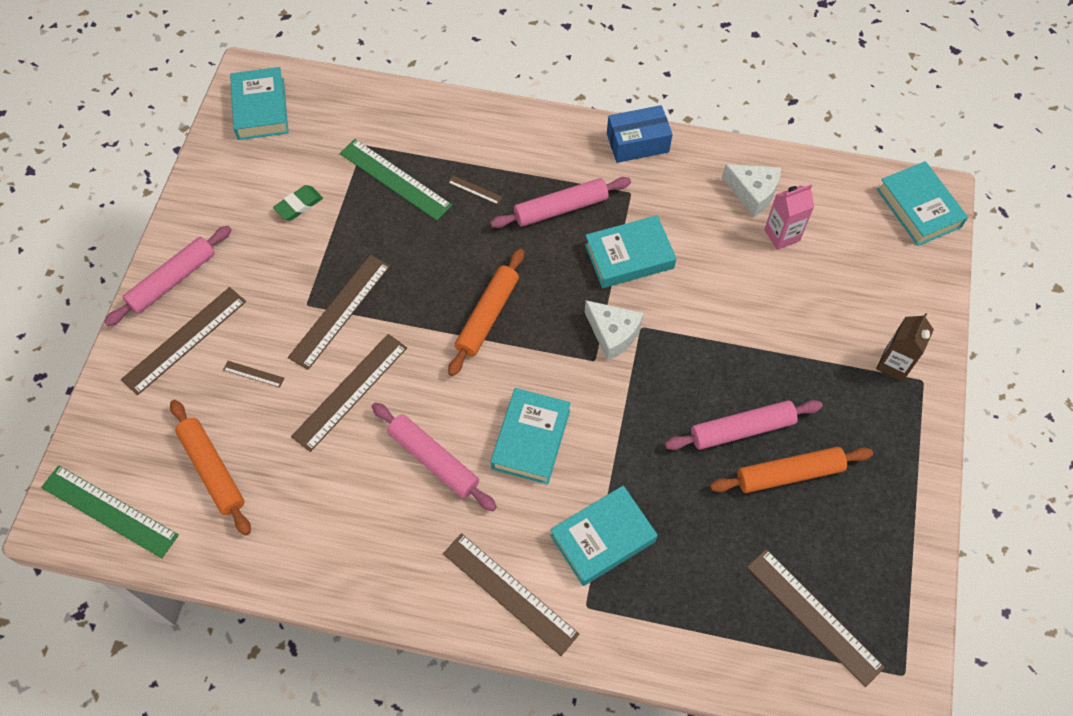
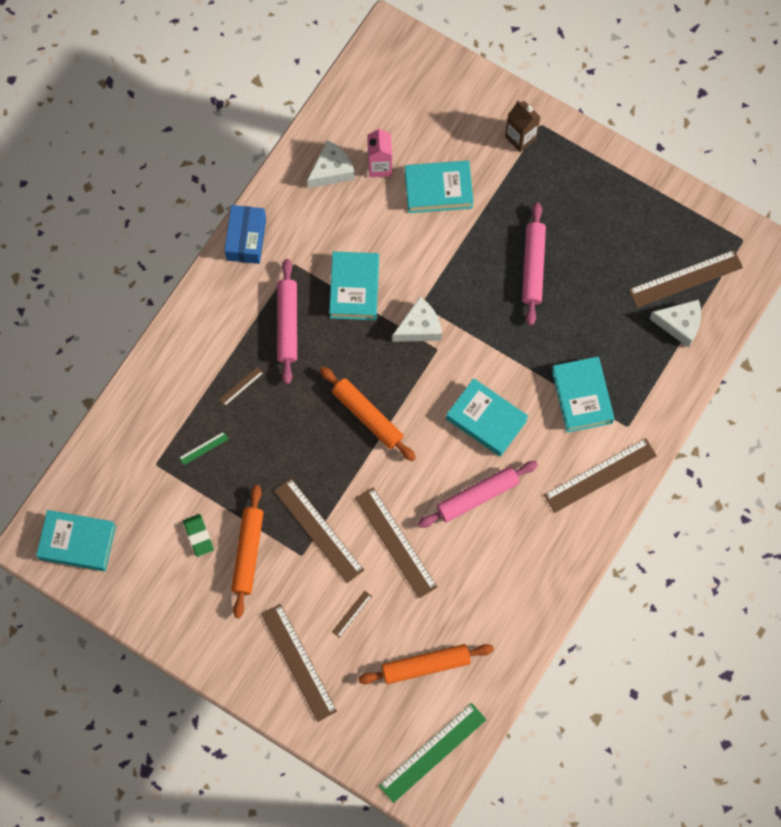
camera: 70 degrees left, 10 degrees up
pink rolling pin [104,226,232,326] -> none
green ruler [340,139,452,221] -> green ruler [179,432,228,465], size x0.43
orange rolling pin [710,447,873,493] -> orange rolling pin moved to [231,485,264,618]
turquoise book [877,161,968,246] -> turquoise book moved to [405,161,473,213]
none -> white cheese [649,299,701,348]

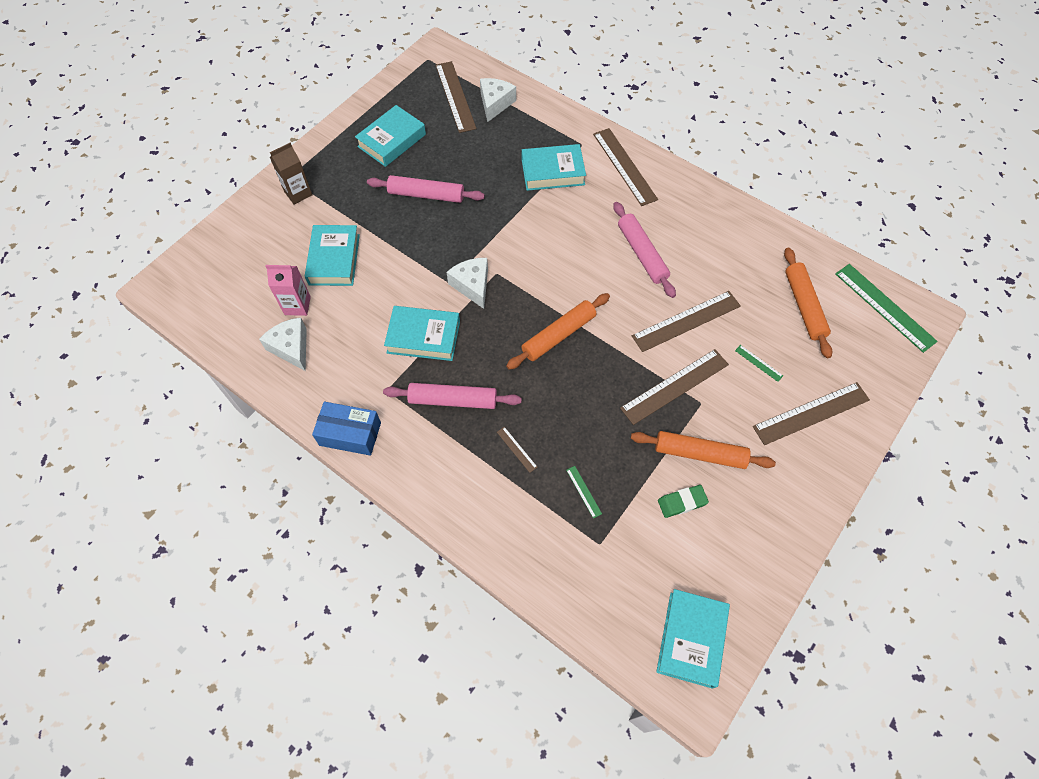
camera: 85 degrees left, 10 degrees down
brown ruler [332,591,372,637] -> green ruler [735,345,783,382]
turquoise book [446,378,528,457] -> turquoise book moved to [355,105,426,167]

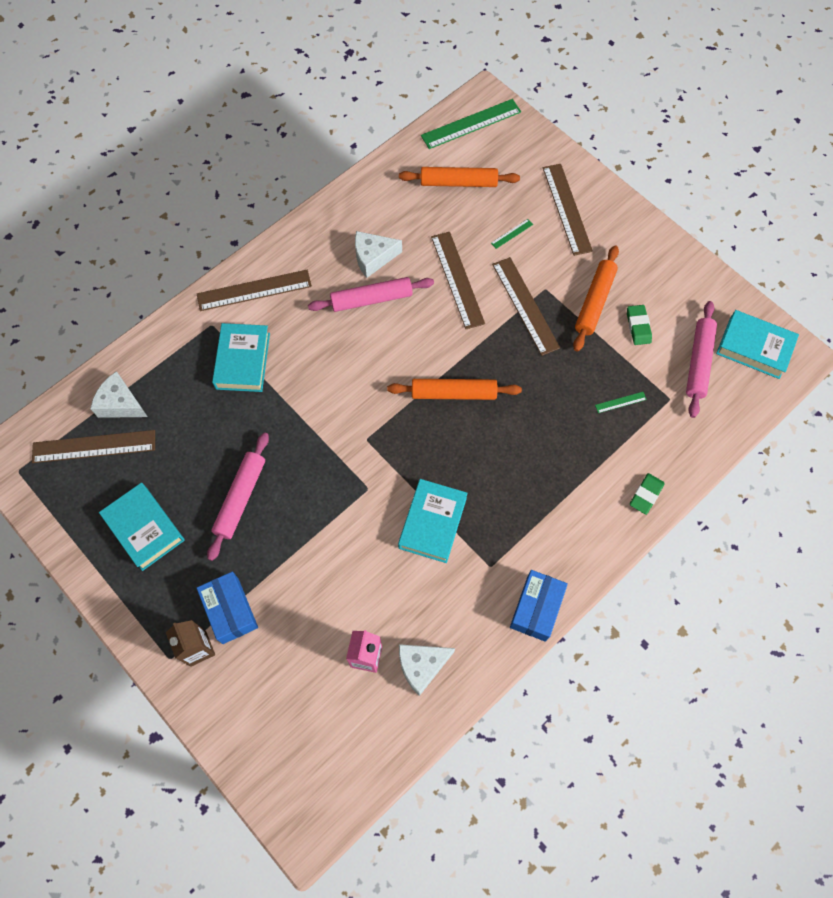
camera: 80 degrees left, 5 degrees up
turquoise book [305,225,360,286] -> none
pink rolling pin [383,383,522,409] -> pink rolling pin moved to [686,301,717,418]
white cheese [447,258,488,309] -> white cheese moved to [355,231,402,278]
brown ruler [497,427,537,473] -> none
orange rolling pin [506,293,610,370] -> orange rolling pin turned 60 degrees counterclockwise [387,379,522,400]
none -> blue box [197,572,258,644]
none -> green eraser [630,473,665,515]

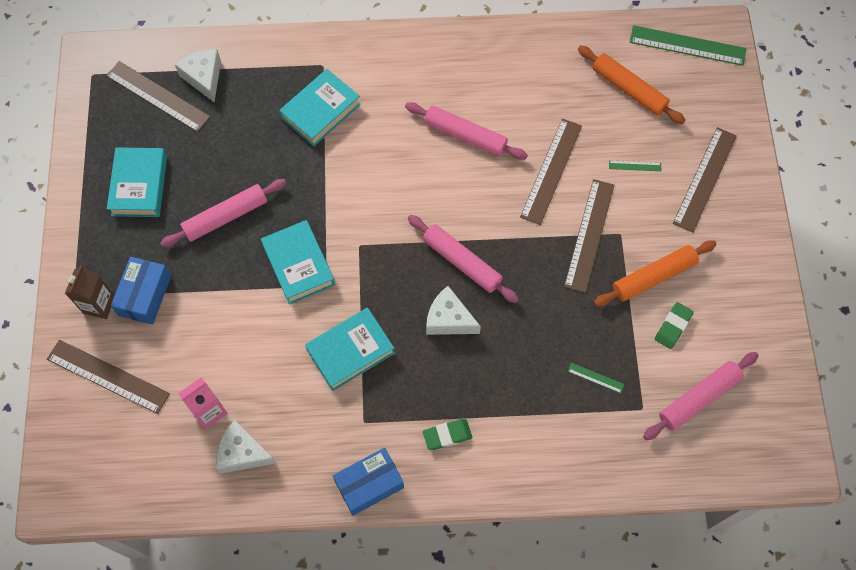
camera: 40 degrees right, 0 degrees up
brown ruler [197,270,312,311] -> brown ruler moved to [47,340,170,414]
white cheese [355,231,402,278] -> white cheese moved to [426,286,481,335]
orange rolling pin [387,379,522,400] -> pink rolling pin [408,215,519,303]
green eraser [630,473,665,515] -> green eraser moved to [423,419,472,450]
turquoise book [716,310,799,379] -> turquoise book moved to [261,220,335,305]

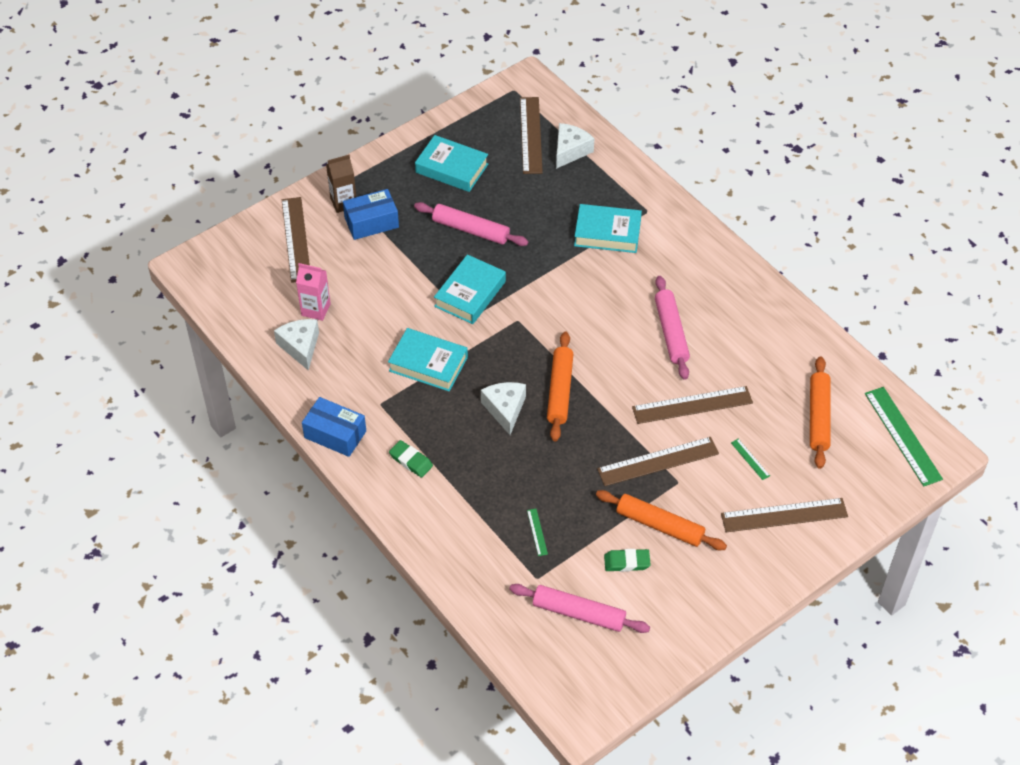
camera: 55 degrees right, 15 degrees down
turquoise book [107,147,167,217] -> turquoise book turned 60 degrees clockwise [415,135,488,192]
pink rolling pin [408,215,519,303] -> orange rolling pin [547,332,574,441]

